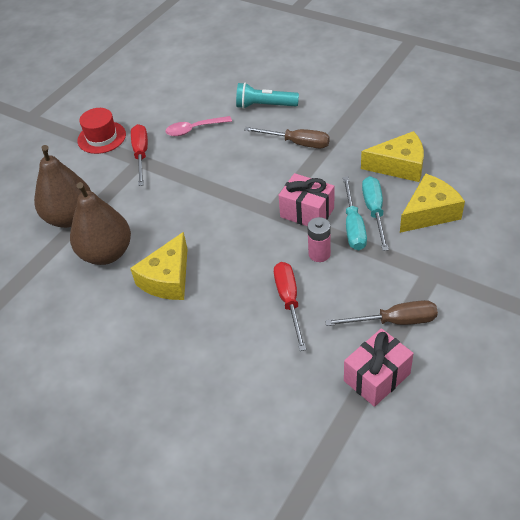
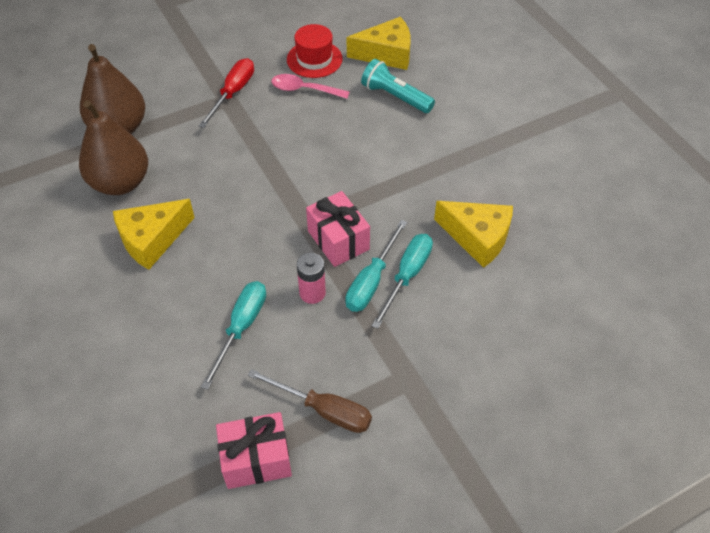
camera: 25 degrees right, 5 degrees up
red hat [77,108,126,154] -> red hat moved to [287,24,343,78]
brown screwdriver [244,127,330,148] -> none
red screwdriver [274,262,306,351] -> turquoise screwdriver [201,281,266,390]
yellow cheese [400,173,465,233] -> yellow cheese moved to [347,17,411,70]

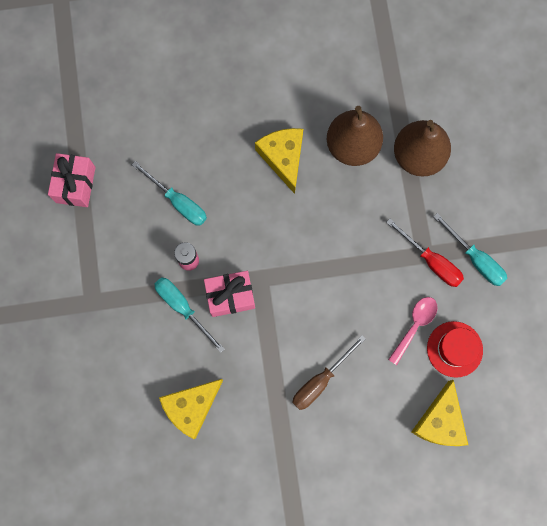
camera: 110 degrees right, 25 degrees up
brown screwdriver [248,369,372,433] -> brown screwdriver moved to [292,335,366,410]
turquoise flashlight [361,59,435,113] -> none
turquoise screwdriver [372,234,433,329] -> turquoise screwdriver moved to [434,213,507,286]

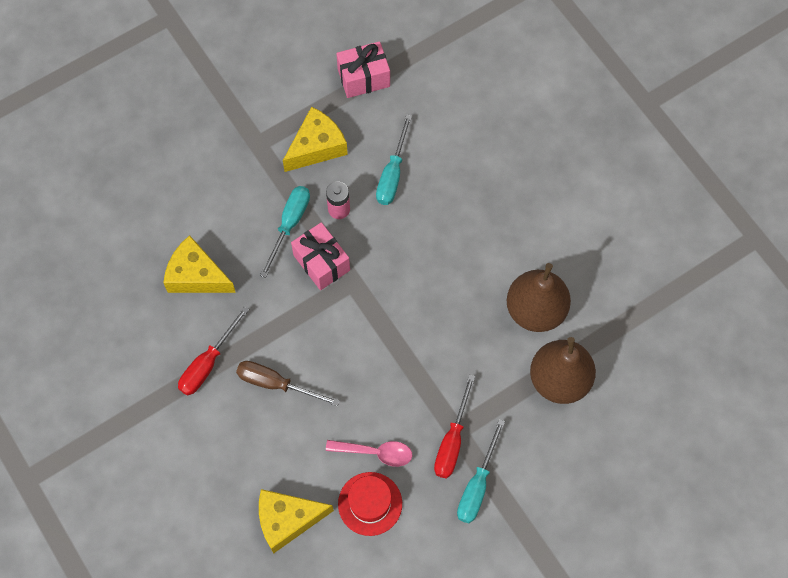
camera: 65 degrees right, 10 degrees down
yellow cheese [255,128,303,194] -> yellow cheese moved to [283,107,348,172]
none -> red screwdriver [178,306,249,395]

